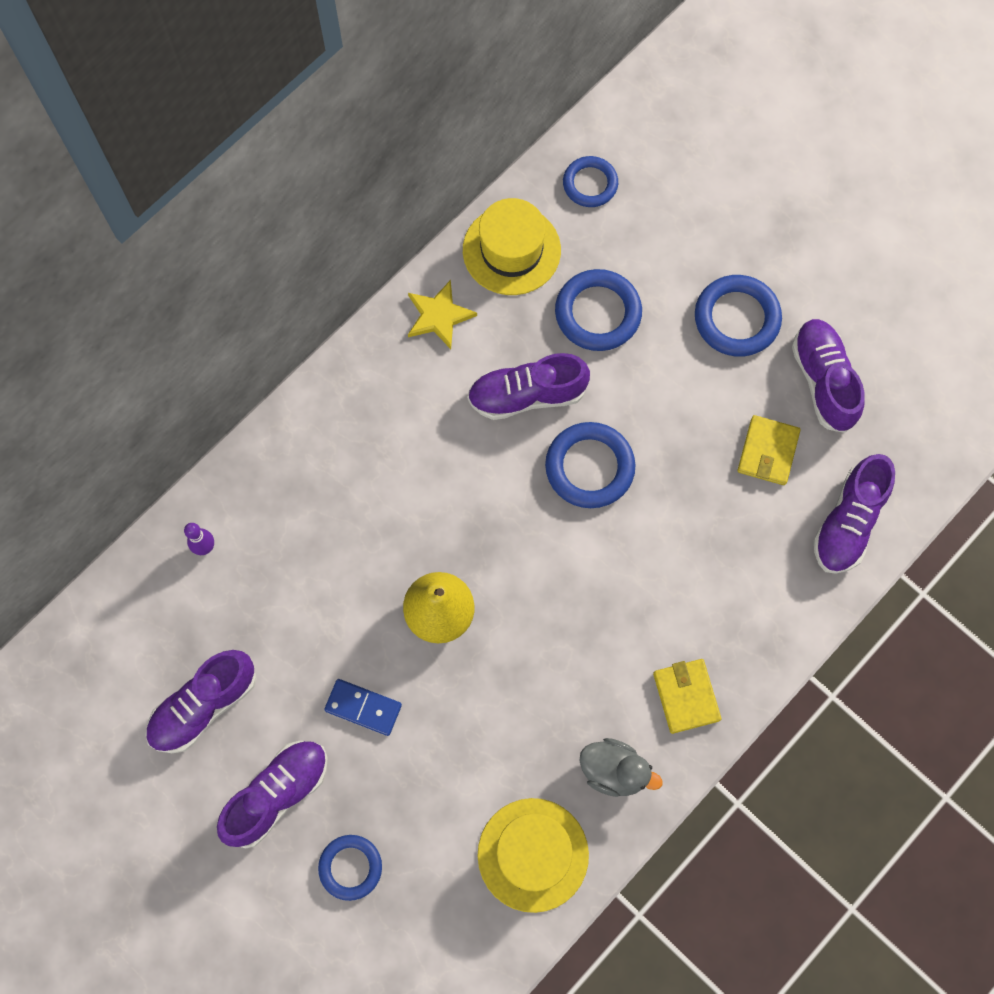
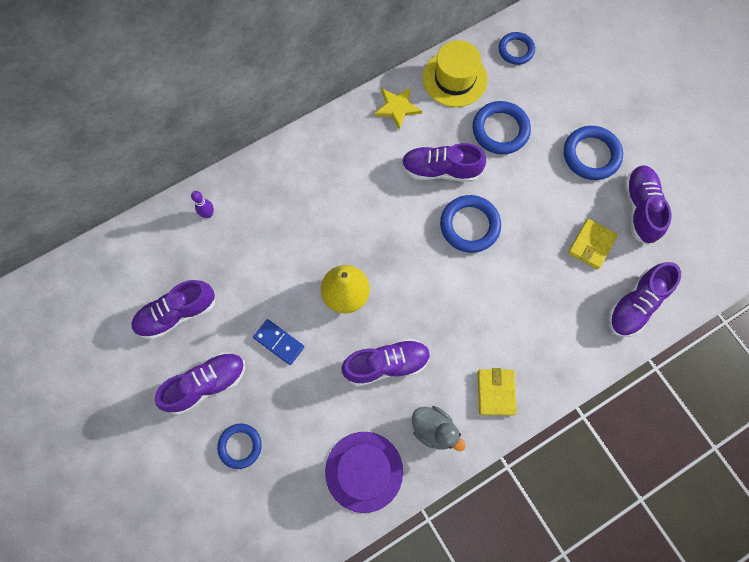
camera: 15 degrees right, 0 degrees up
yellow hat [478,798,589,913] -> purple hat [325,432,403,513]
none -> purple shoe [342,338,431,386]

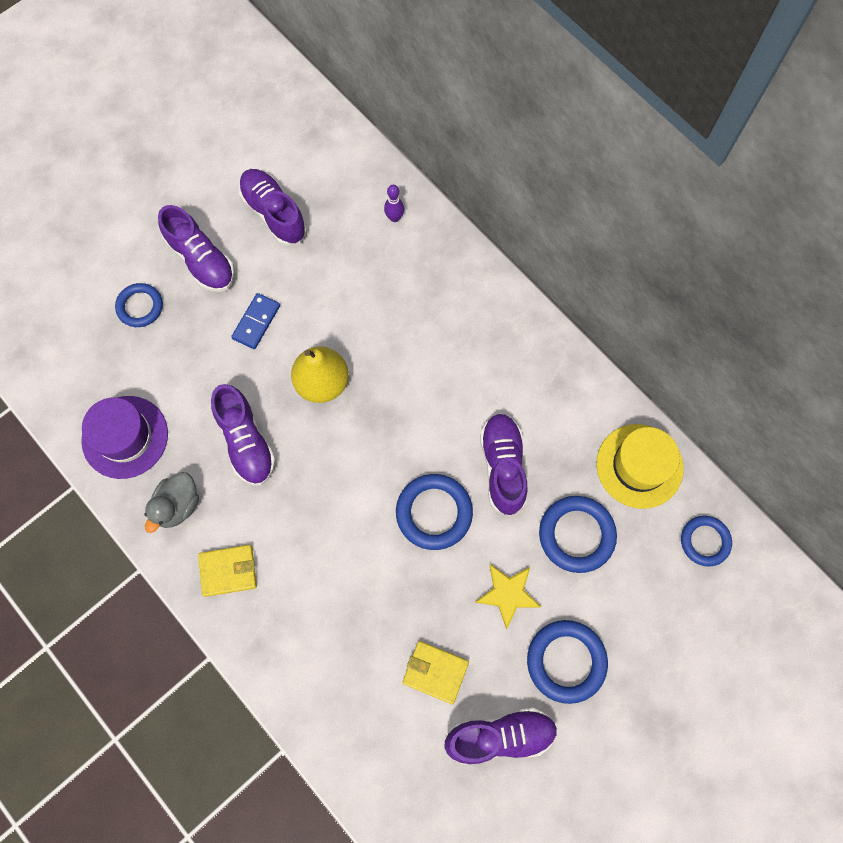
camera: 80 degrees right, 0 degrees up
yellow star [374,87,422,130] -> yellow star moved to [475,564,541,629]
purple shoe [608,262,681,337] -> none

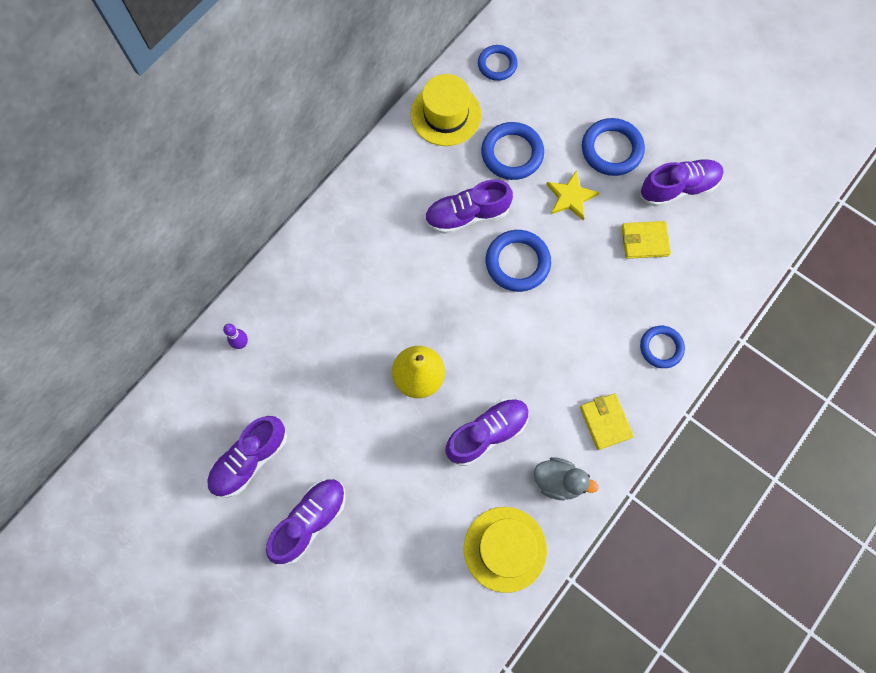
camera: 100 degrees left, 0 degrees up
purple hat [81,396,168,479] -> yellow hat [464,507,547,593]
blue ring [115,283,163,327] -> blue ring moved to [640,326,685,368]
blue domino [231,293,280,349] -> none
yellow wallet [402,641,469,704] -> yellow wallet turned 75 degrees clockwise [621,221,671,259]
purple shoe [444,708,558,765] -> purple shoe turned 90 degrees clockwise [640,159,724,207]

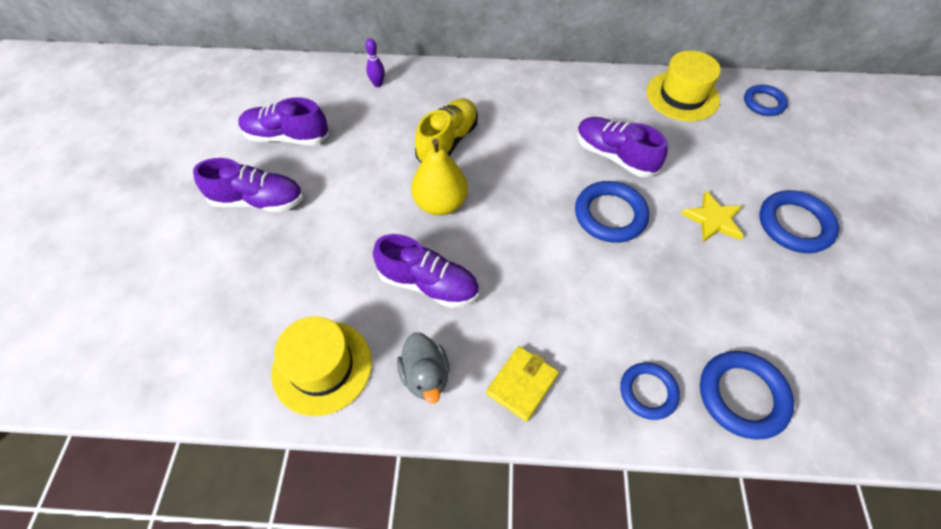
camera: 55 degrees right, 15 degrees down
blue ring [481,122,544,180] -> blue ring moved to [700,351,794,439]
yellow wallet [621,221,671,259] -> none
purple shoe [640,159,724,207] -> none
none -> yellow shoe [415,98,478,163]

